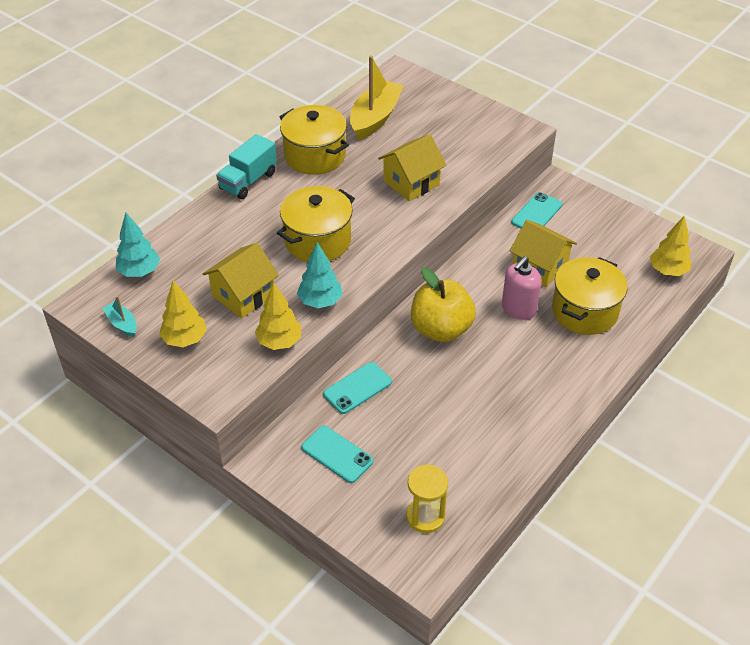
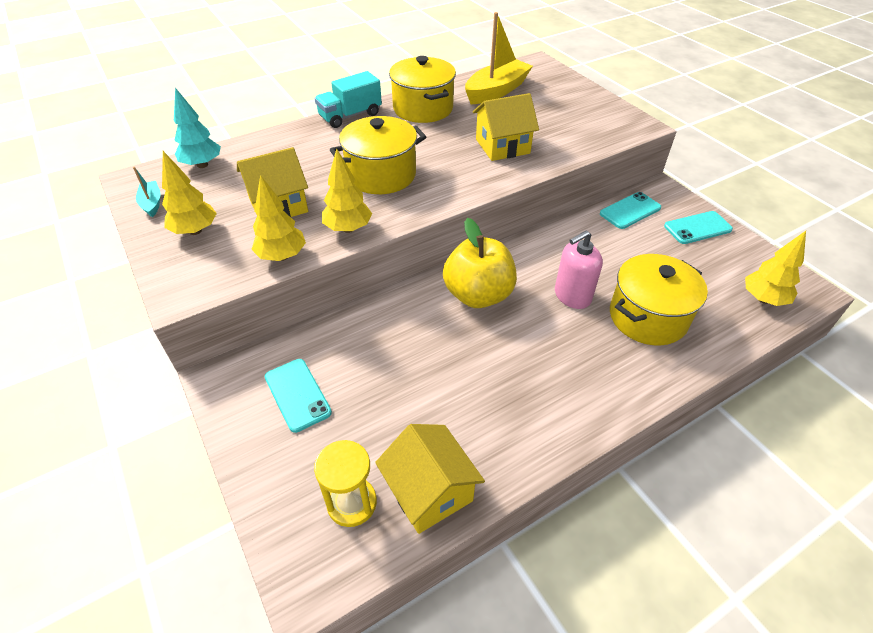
camera: 20 degrees right, 0 degrees up
turquoise tree [297,242,342,308] -> yellow tree [322,148,372,233]
turquoise phone [323,362,392,414] -> turquoise phone moved to [664,211,733,244]
yellow house [510,220,577,287] -> yellow house moved to [375,424,485,534]

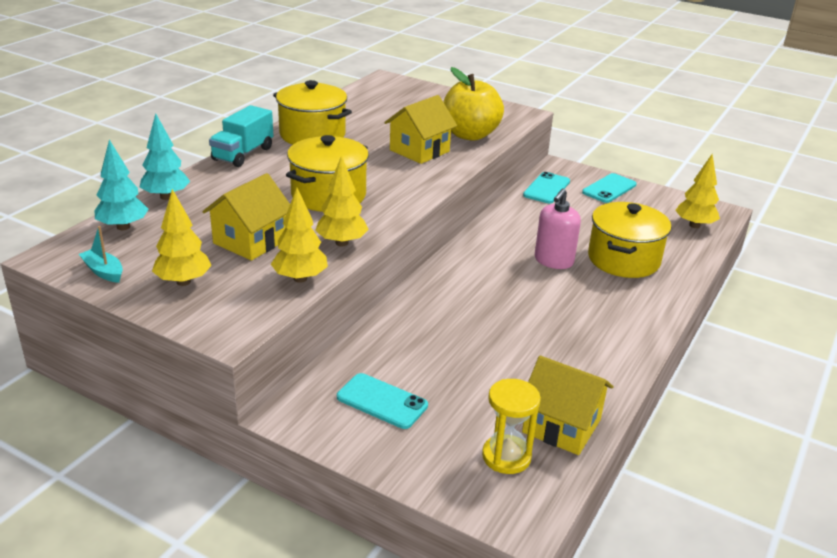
camera: 30 degrees left, 15 degrees down
yellow apple [443,218,517,308] -> yellow apple moved to [444,67,504,141]
yellow boat [465,12,533,104] -> none
none -> turquoise tree [140,113,190,200]

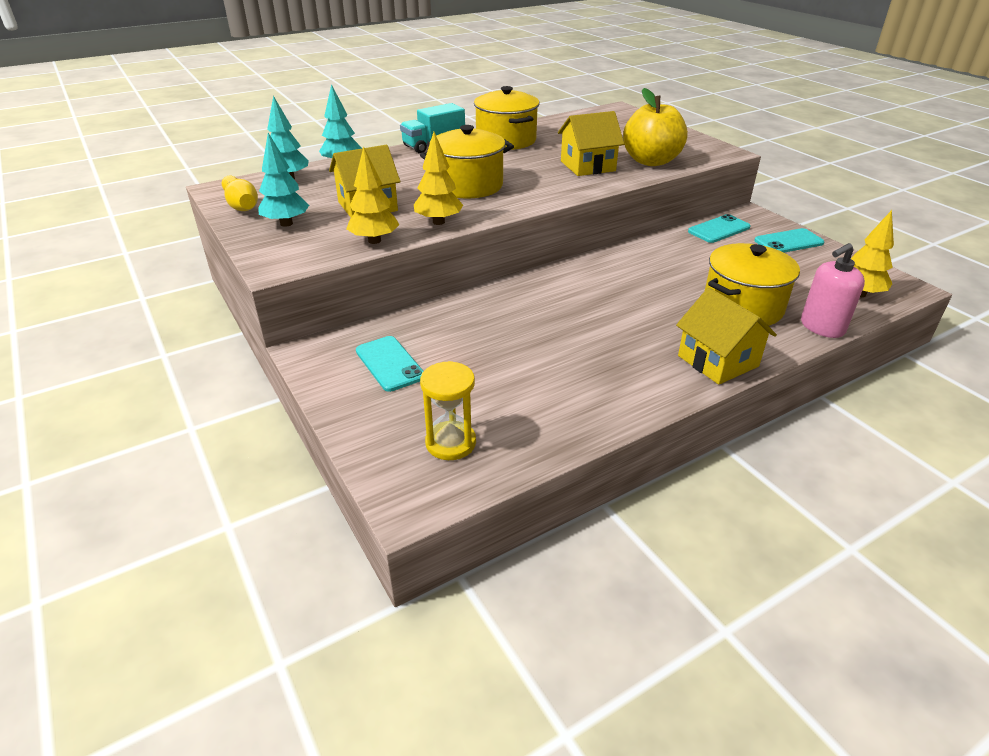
camera: 30 degrees right, 5 degrees up
turquoise boat [79,226,123,283] -> yellow bowling pin [222,175,258,211]
yellow tree [152,189,212,286] -> turquoise tree [258,133,309,227]
yellow house [522,356,614,455] -> yellow house moved to [676,288,777,385]
pink soap dispenser [535,188,581,269] -> pink soap dispenser moved to [801,243,865,338]

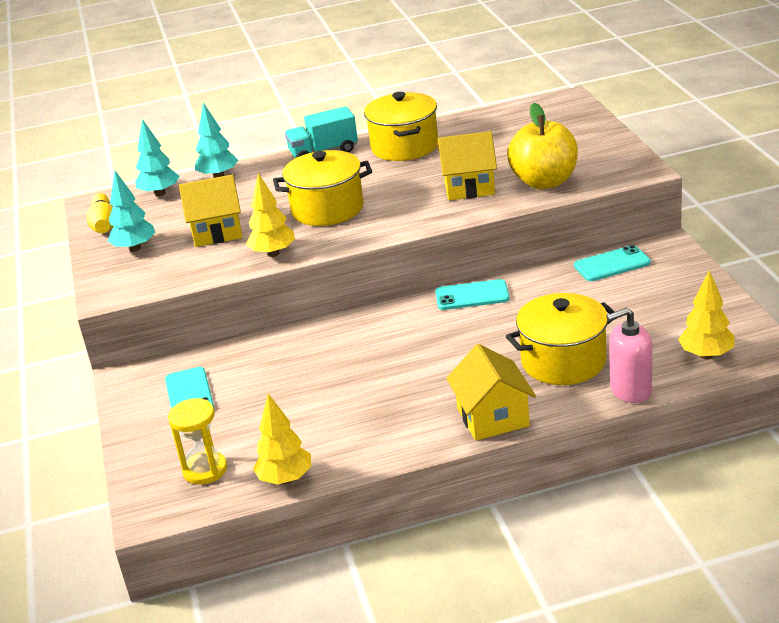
camera: 20 degrees right, 5 degrees down
yellow tree [346,146,400,244] -> yellow tree moved to [253,394,311,484]
turquoise phone [754,228,824,253] -> turquoise phone moved to [435,279,510,310]

